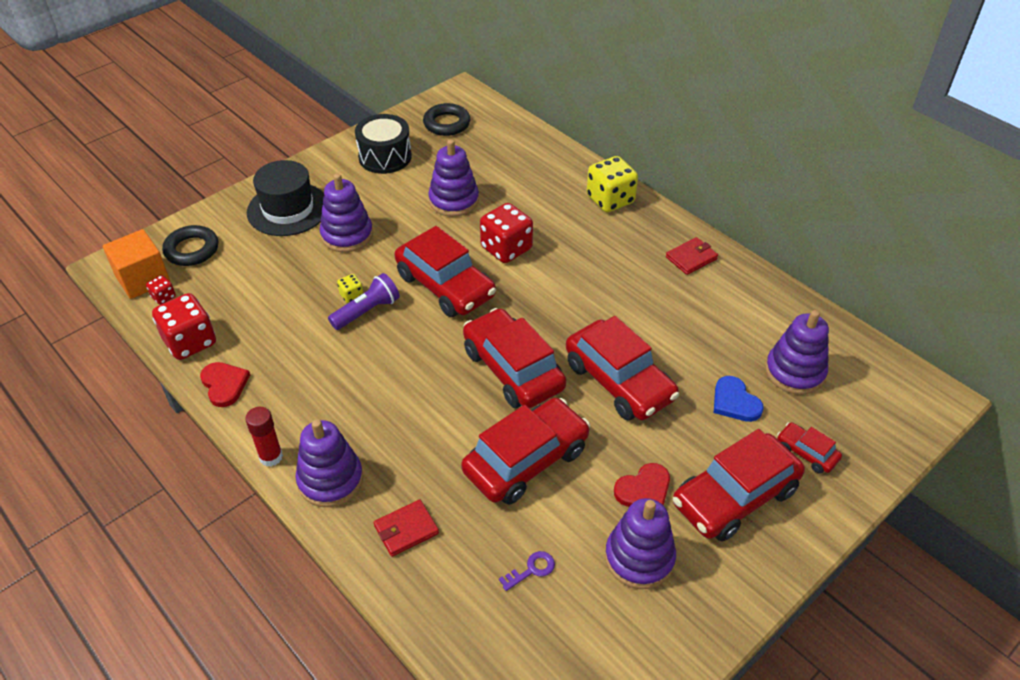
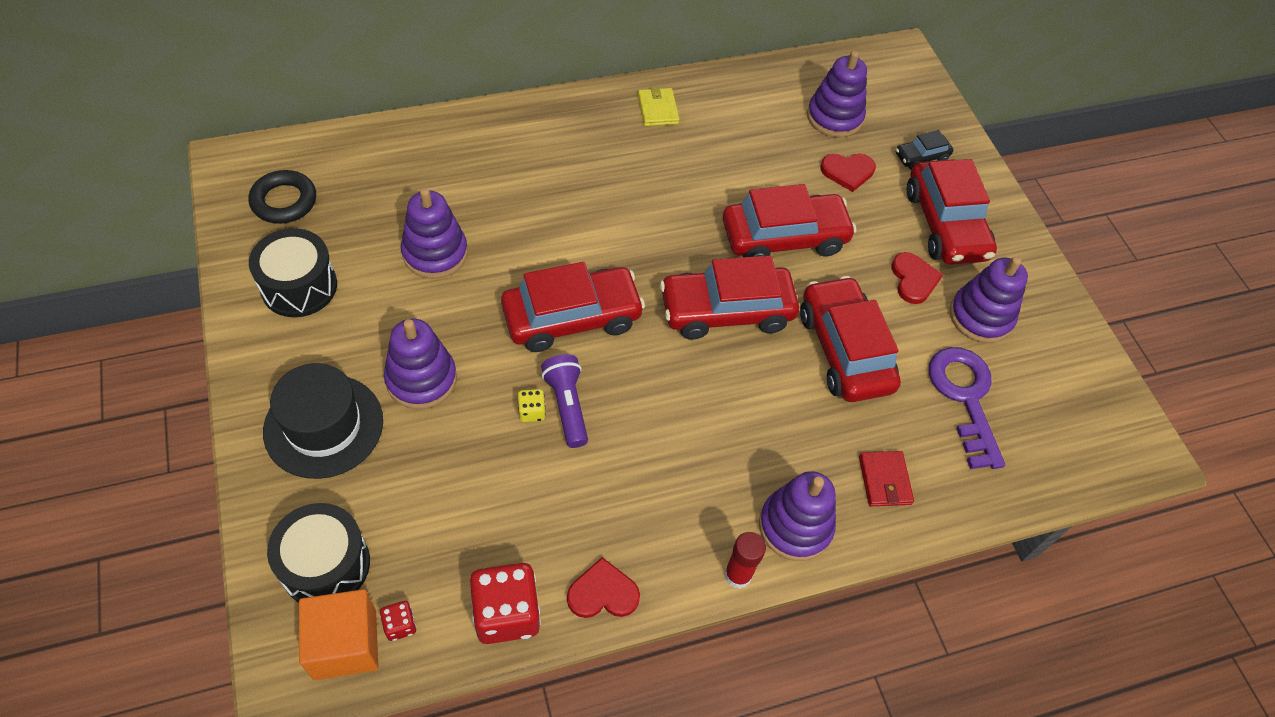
camera: 70 degrees left, 10 degrees up
black ring [162,225,218,266] -> black drum [267,503,370,602]
red dice [480,203,533,263] -> none
purple key [499,551,555,591] -> purple key [929,347,1005,469], size x2.38
yellow dice [587,156,638,212] -> none
red wallet [666,237,718,275] -> yellow wallet [638,86,679,126]
blue heart [714,376,764,422] -> red heart [821,154,876,192]
red car [777,422,842,474] -> black car [896,130,953,170]

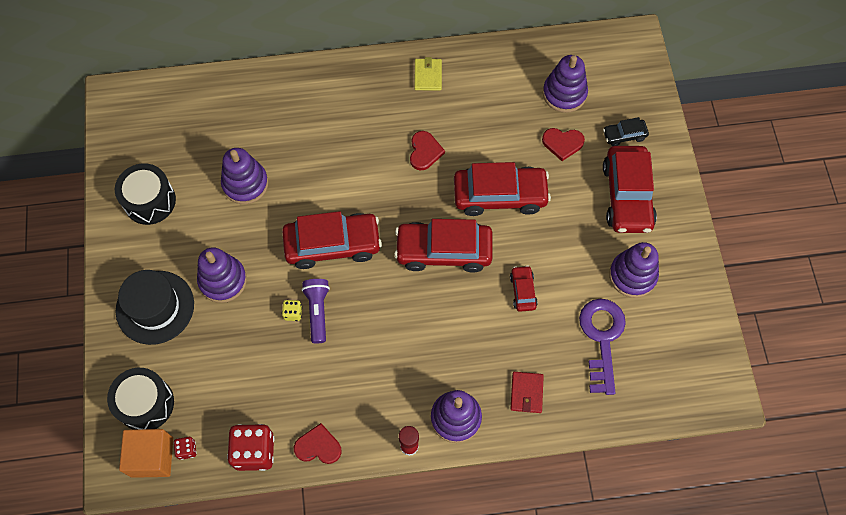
camera: 15 degrees right, 10 degrees up
black ring [249,170,316,224] -> none
red car [800,276,901,402] -> red car [510,265,538,312], size x0.48
red heart [891,252,943,304] -> red heart moved to [410,131,445,171]

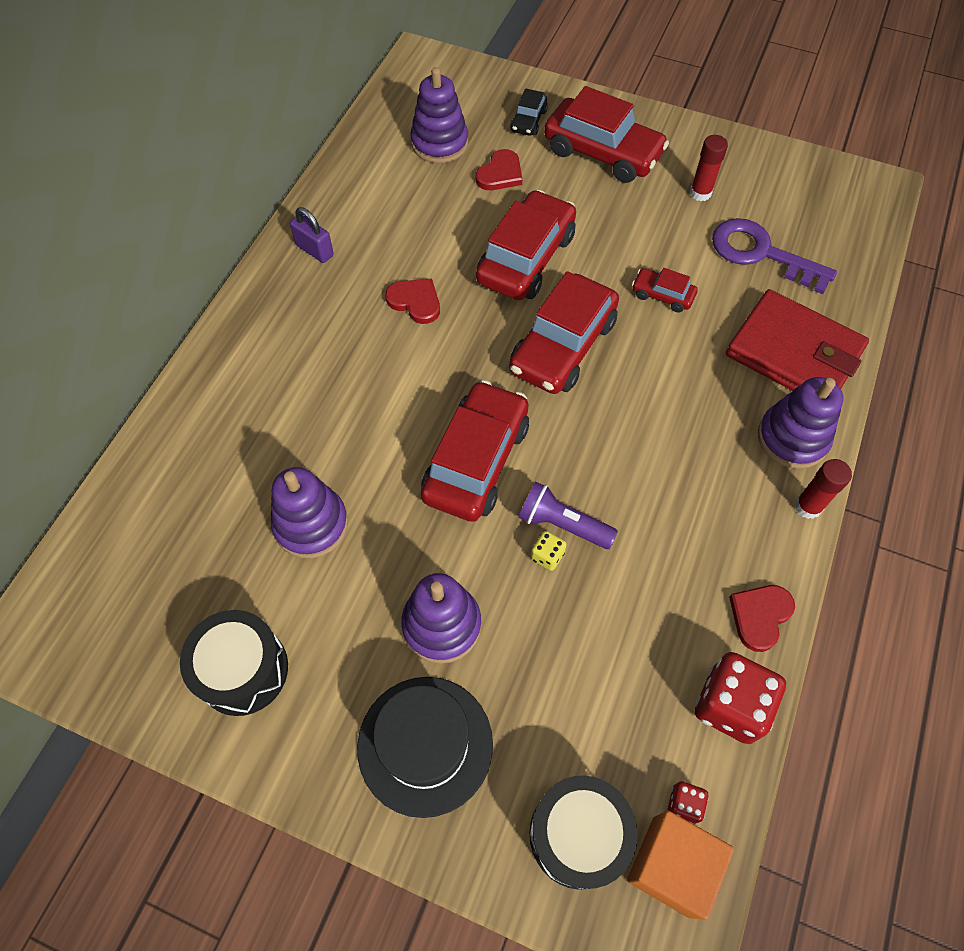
camera: 60 degrees left, 5 degrees down
yellow wallet [414,57,442,90] -> purple padlock [290,207,334,263]
red wallet [511,372,544,413] -> red wallet [726,289,869,391], size x2.15
purple stacking toy [609,242,659,298] -> red glue stick [690,135,728,201]

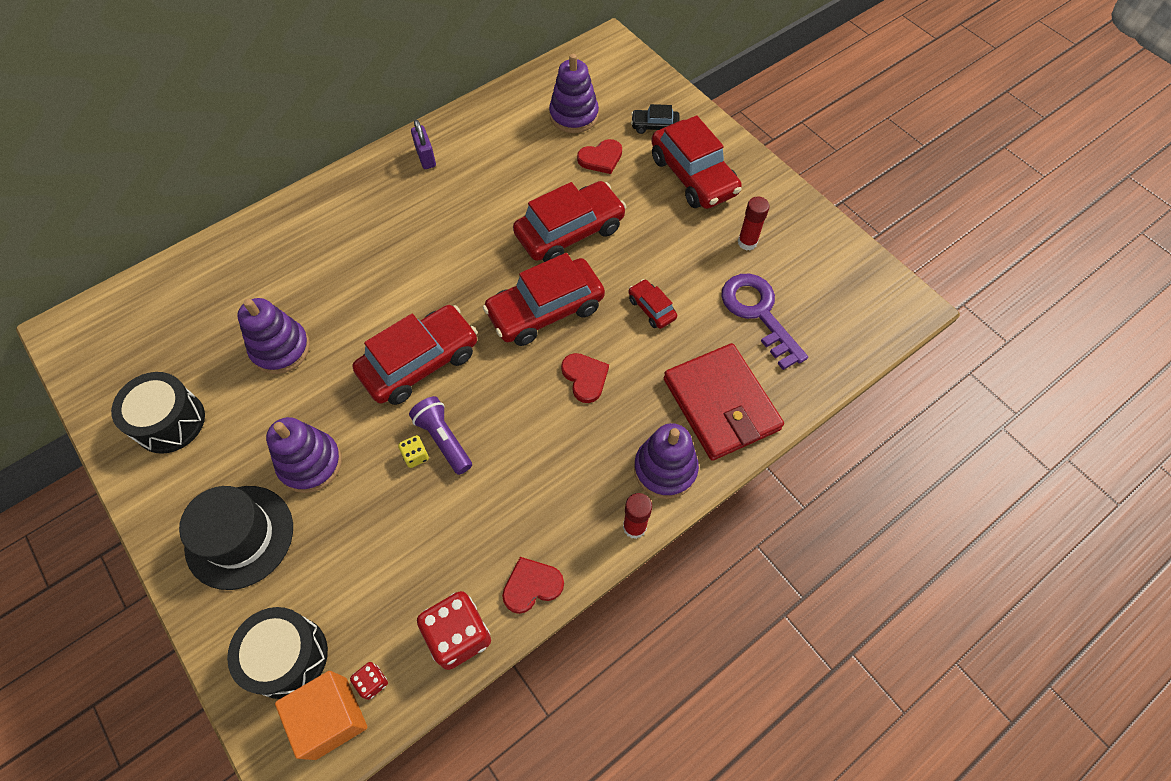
camera: 30 degrees right, 0 degrees up
red heart [385,279,440,324] -> red heart moved to [561,353,609,403]
black car [510,88,548,136] -> black car turned 45 degrees clockwise [631,104,680,134]

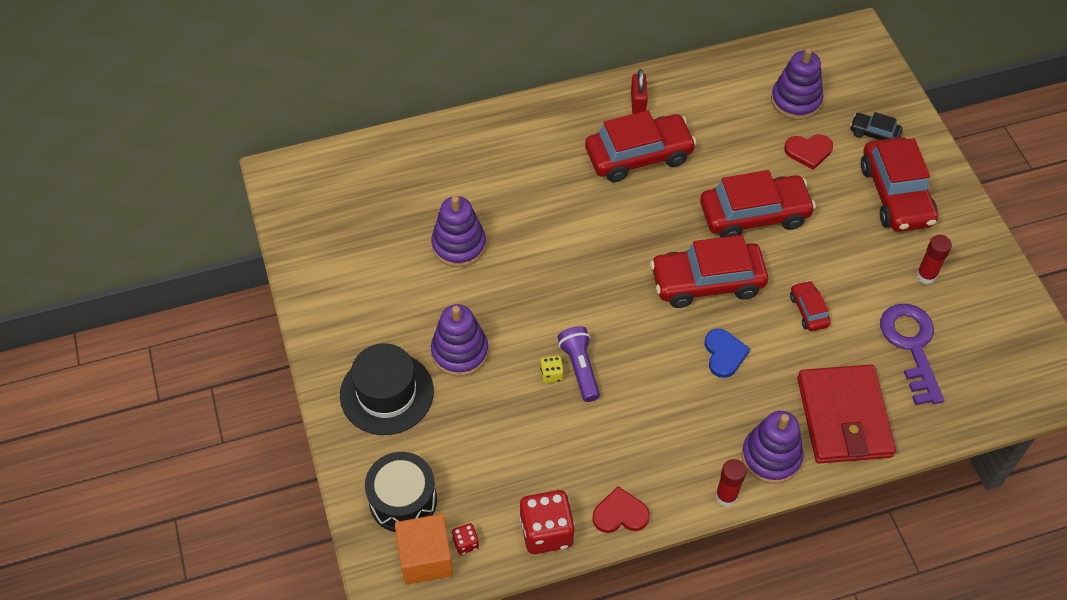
camera: 20 degrees right, 5 degrees down
black drum [111,372,205,454] -> none
red car [352,305,478,405] -> red car moved to [585,110,697,182]
purple padlock [411,120,436,169] -> red padlock [631,69,648,114]
red heart [561,353,609,403] -> blue heart [705,329,750,378]

